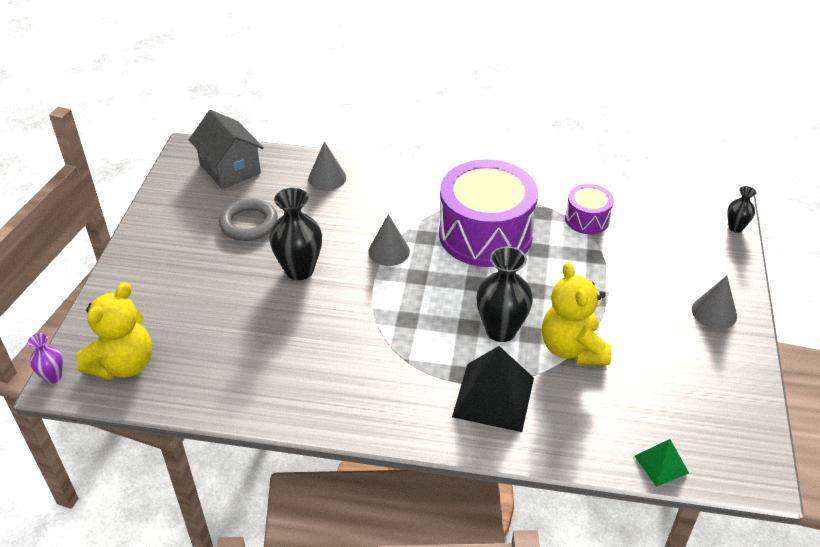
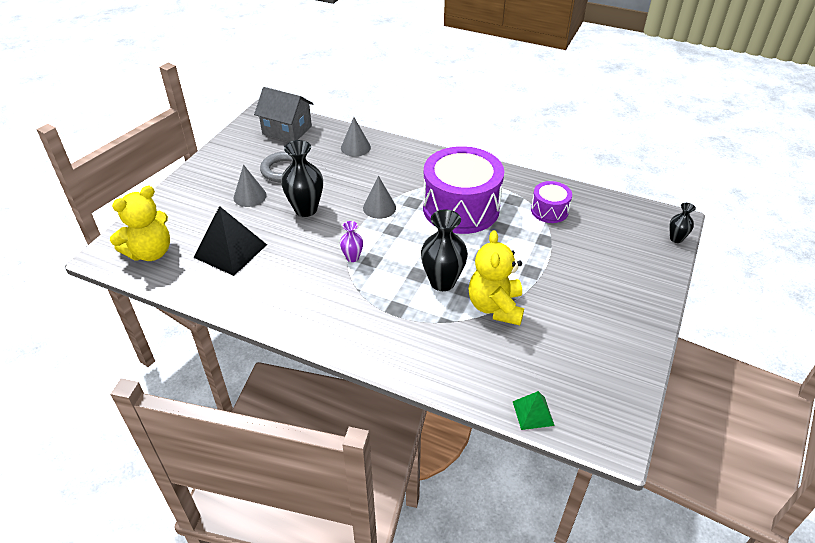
camera: 15 degrees right, 0 degrees up
purple vase [28,333,63,384] -> purple vase moved to [340,221,363,262]
grey house [189,110,264,189] -> grey house turned 45 degrees counterclockwise [254,87,314,142]
black pyramid [452,346,534,432] -> black pyramid moved to [193,206,267,276]
grey cone [692,276,737,329] -> grey cone moved to [234,165,267,207]

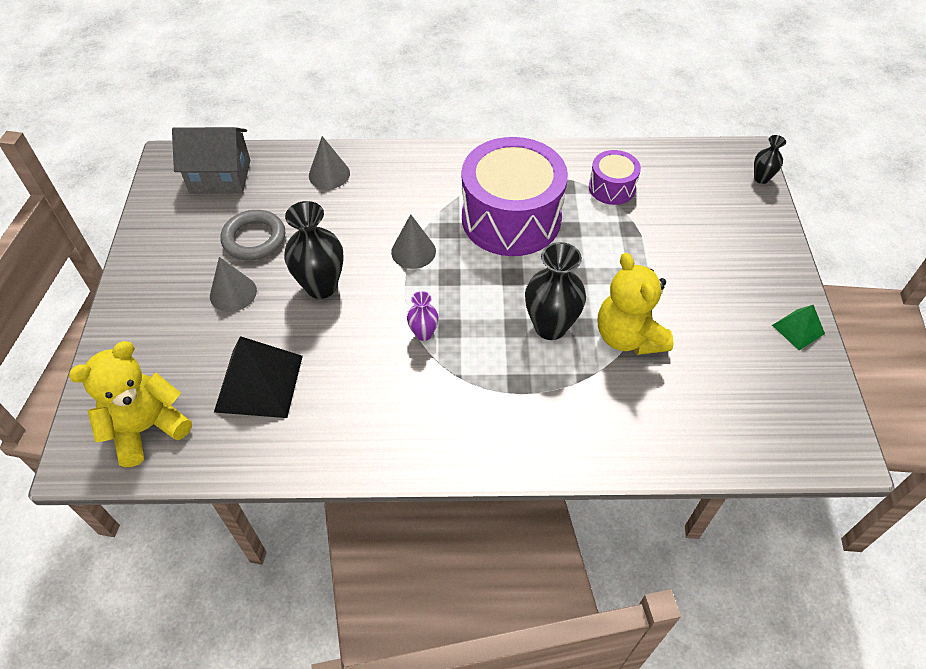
camera: 25 degrees left, 10 degrees up
yellow teddy bear [110,186,170,261] -> yellow teddy bear turned 150 degrees counterclockwise [69,341,192,467]
green pyramid [513,391,555,430] -> green pyramid moved to [772,305,825,350]

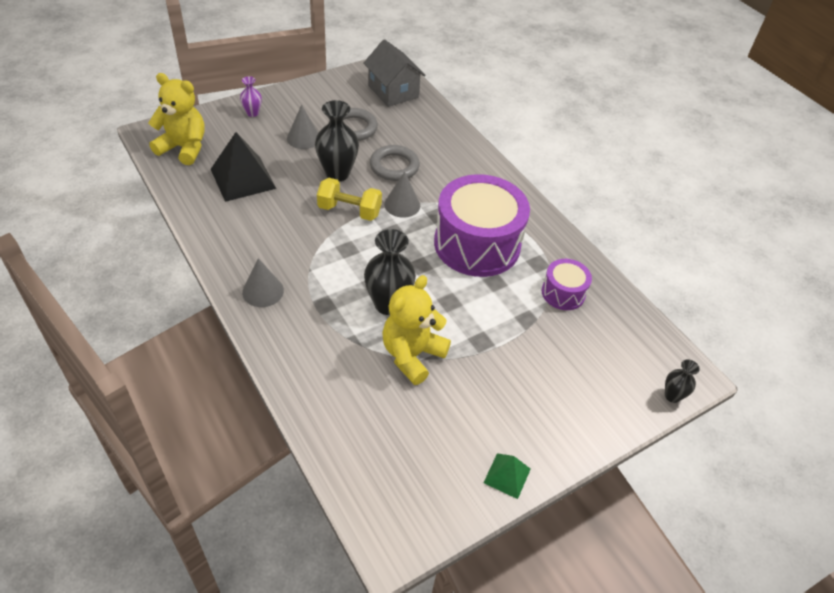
camera: 55 degrees right, 5 degrees down
grey cone [309,136,350,189] -> grey cone moved to [242,258,284,307]
purple vase [407,291,439,341] -> purple vase moved to [240,76,262,117]
none -> yellow dumbbell [317,178,382,221]
none -> grey ring [370,145,420,181]

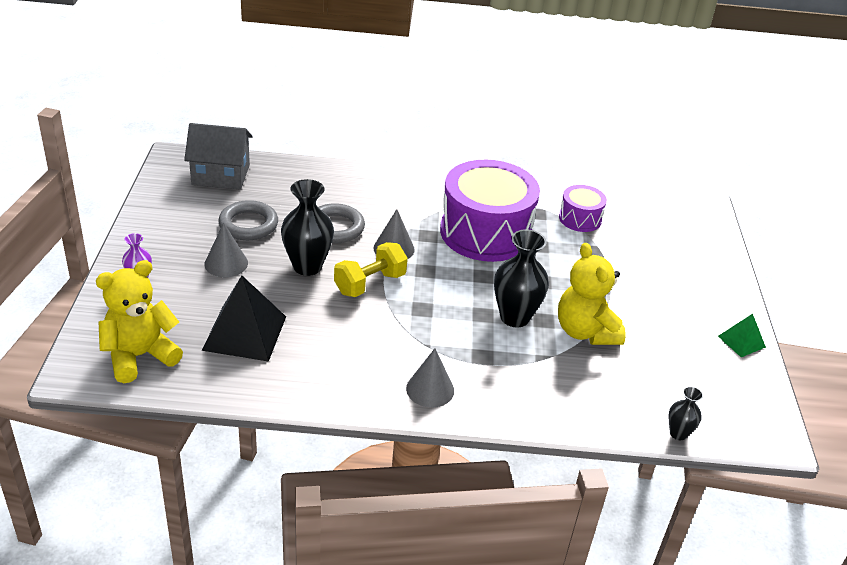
camera: 55 degrees left, 10 degrees down
black vase [665,359,700,403] -> black vase moved to [668,386,703,440]

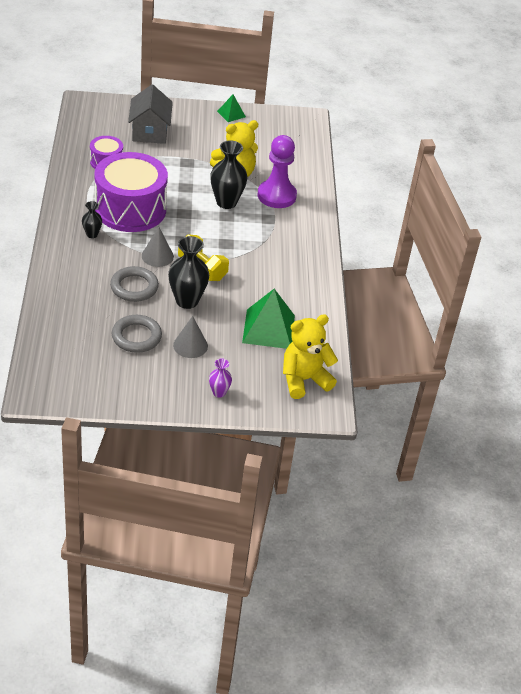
camera: 95 degrees left, 5 degrees up
yellow teddy bear [96,260,183,383] -> yellow teddy bear turned 105 degrees clockwise [283,314,338,399]
grey house [184,123,253,189] -> grey house moved to [128,85,173,144]
black pyramid [202,276,286,362] -> green pyramid [242,289,295,349]
grey cone [406,348,454,408] -> none
black vase [668,386,703,440] -> black vase moved to [82,201,102,238]
none -> purple pawn [258,135,297,208]

